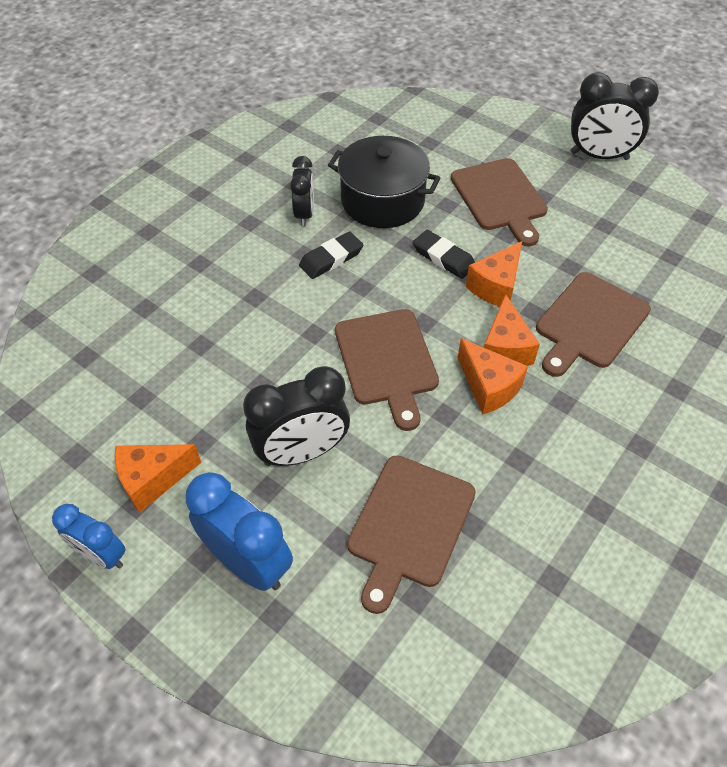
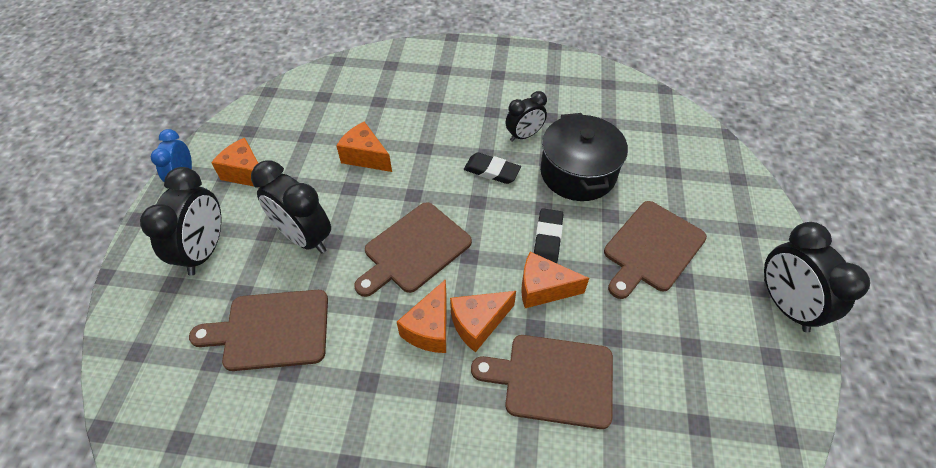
camera: 60 degrees right, 0 degrees up
blue clock [186,472,293,591] -> black clock [140,167,221,276]
none -> orange cheese [336,122,392,172]

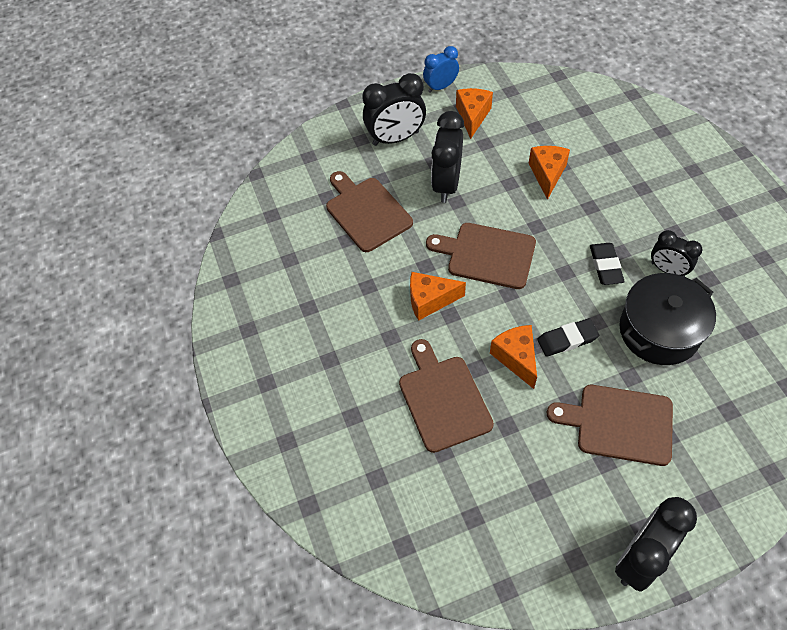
camera: 65 degrees right, 5 degrees up
orange cheese [450,291,516,352] -> none

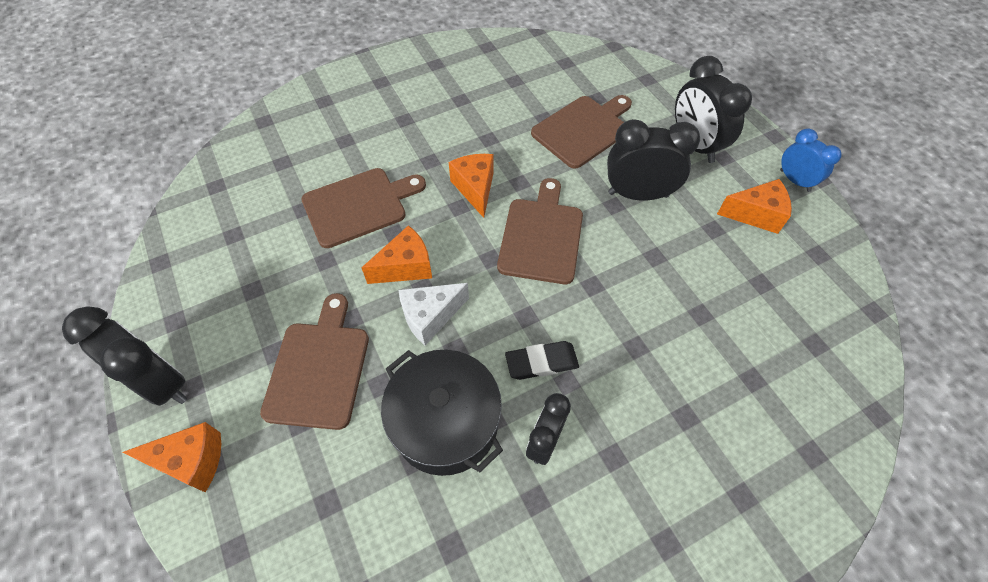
camera: 80 degrees right, 0 degrees up
orange cheese [529,146,570,200] -> orange cheese moved to [122,422,221,493]
black eraser [537,318,599,357] -> white cheese [399,283,469,346]

